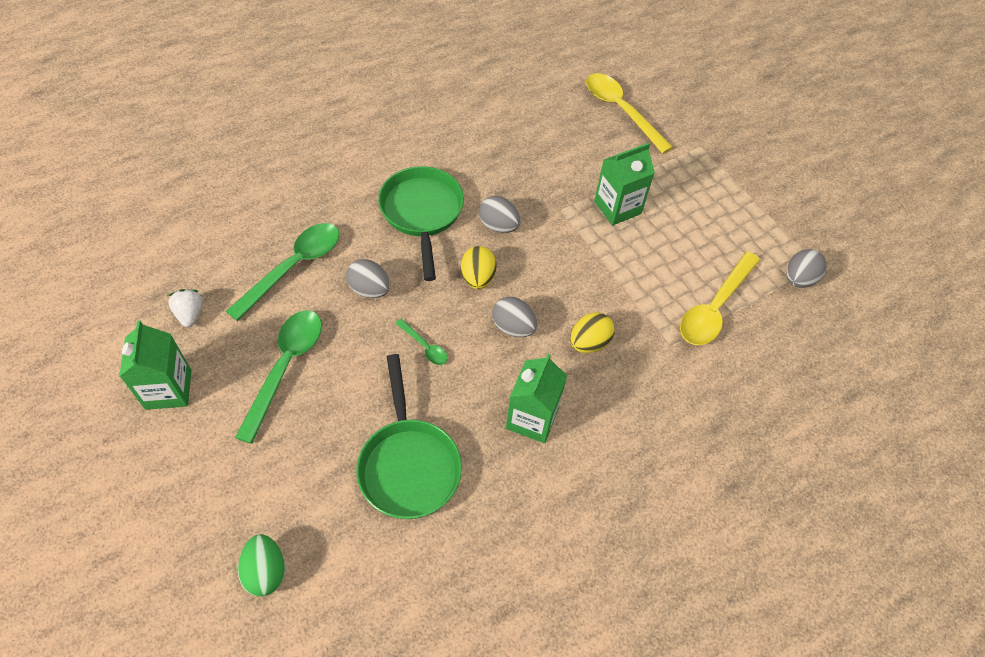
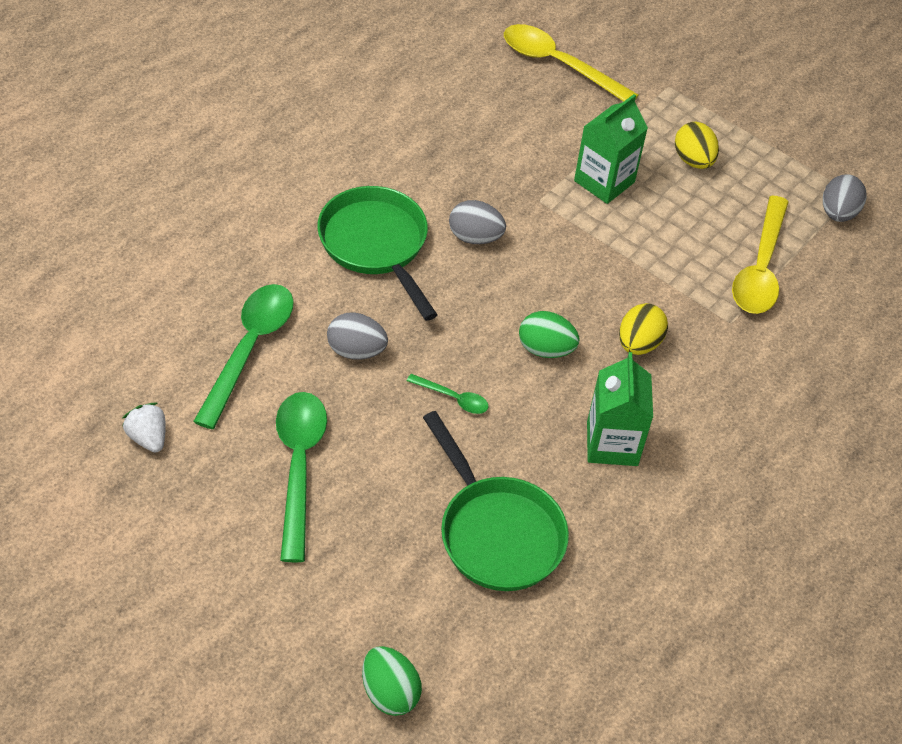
camera: 20 degrees left, 5 degrees down
green carton [119,320,192,410] -> none
yellow egg [461,246,497,289] -> yellow egg moved to [675,122,719,169]
grey egg [492,297,538,337] -> green egg [519,311,580,358]

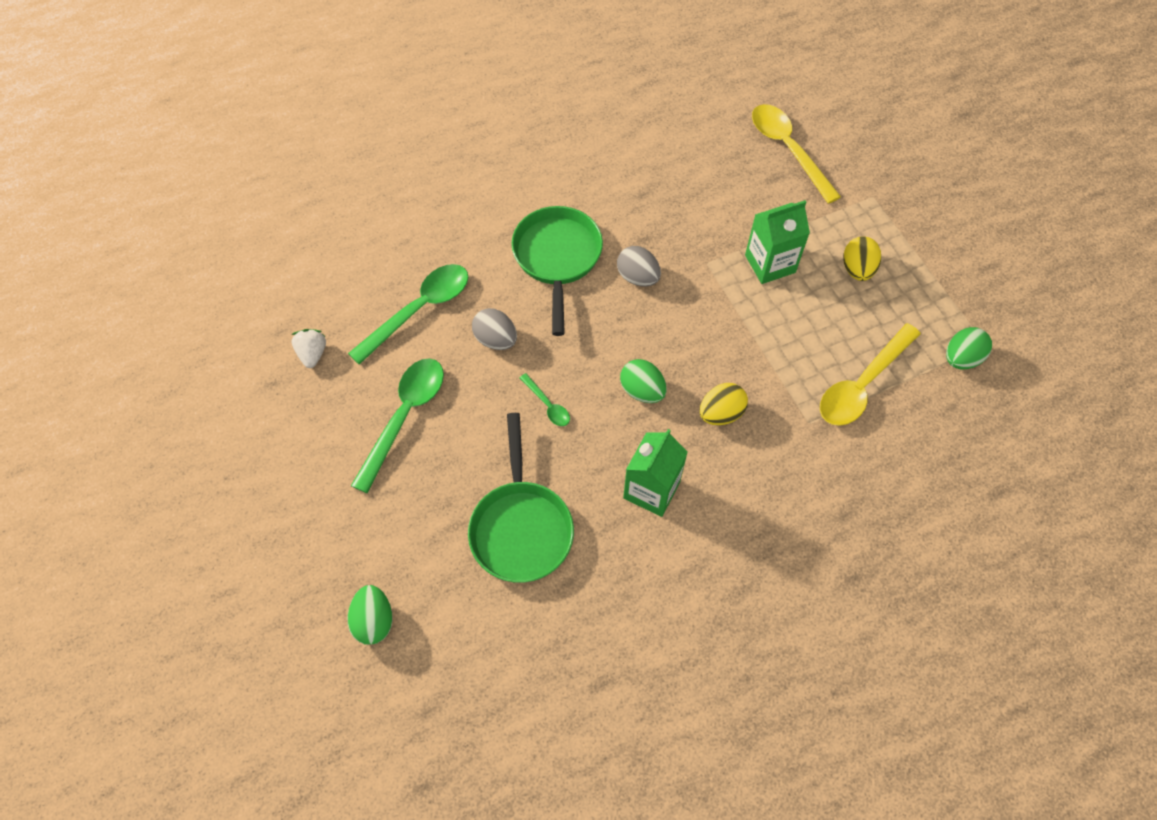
camera: 30 degrees right, 10 degrees up
grey egg [823,174,866,222] -> green egg [946,327,992,369]

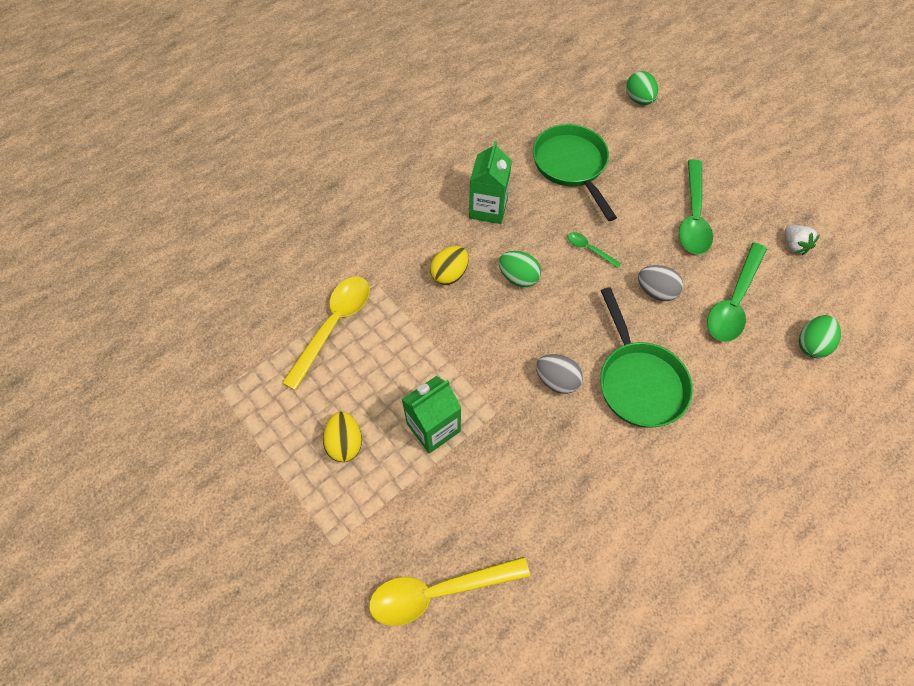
camera: 165 degrees right, 0 degrees up
yellow spoon [752,104,841,204] -> yellow spoon turned 120 degrees clockwise [369,557,530,626]
green egg [946,327,992,369] -> green egg moved to [799,315,841,358]

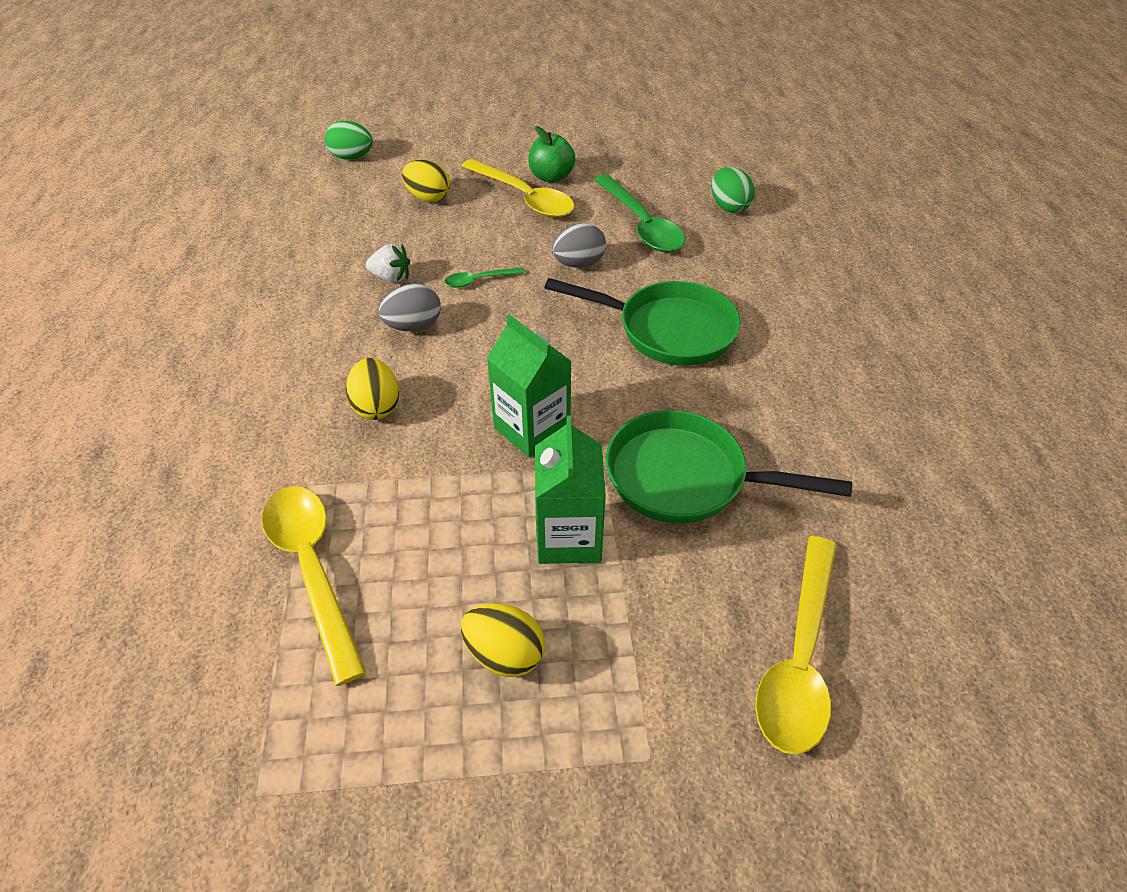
camera: 55 degrees left, 15 degrees down
green carton [469,141,512,224] -> green carton moved to [487,314,571,457]
green egg [499,251,541,287] -> none
green pan [533,124,617,221] -> green pan moved to [606,410,852,523]
grey egg [536,354,583,394] -> grey egg moved to [378,284,441,331]
green spoon [679,159,713,254] -> yellow spoon [461,159,575,218]
white strawberry [785,225,820,255] -> white strawberry moved to [366,244,410,283]
none -> yellow egg [402,160,451,202]
none -> green apple [528,126,576,183]

